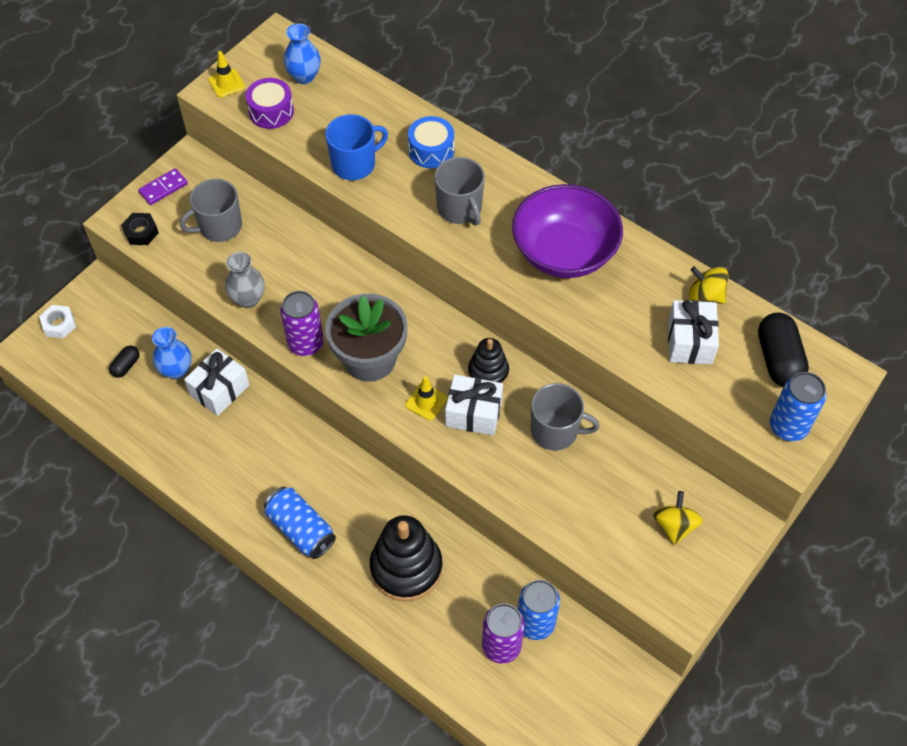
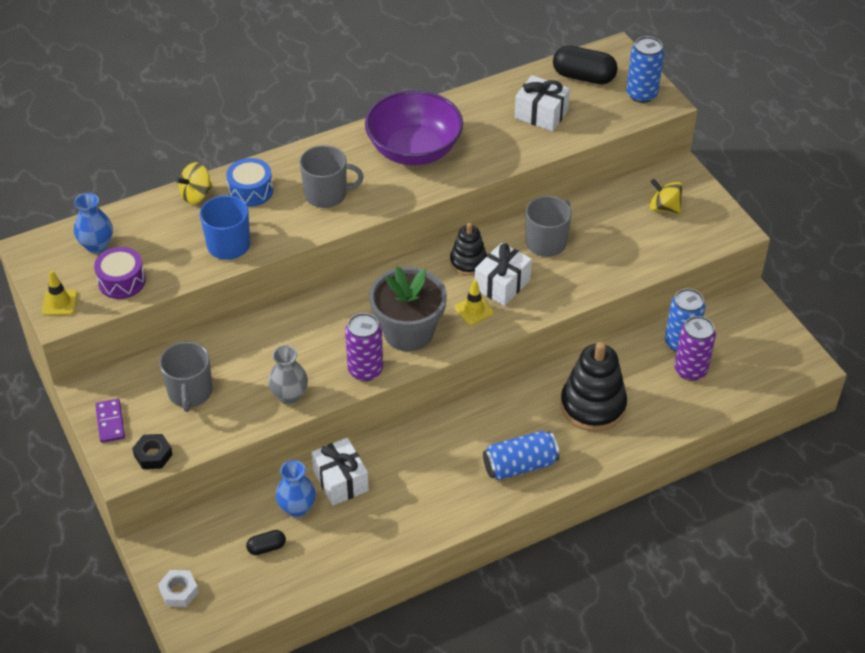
camera: 65 degrees left, 10 degrees down
black capsule [109,345,140,378] -> black capsule turned 75 degrees counterclockwise [246,530,286,555]
yellow spinning top [689,266,728,304] -> yellow spinning top moved to [175,162,212,204]

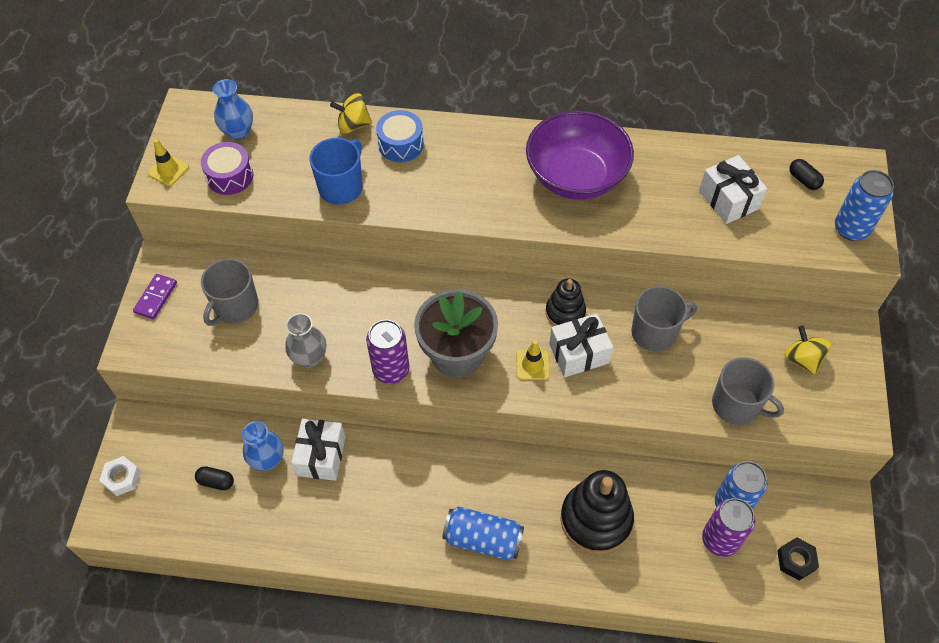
camera: 35 degrees right, 10 degrees up
black nut [132,434,173,469] -> black nut moved to [777,537,819,580]
grey mug [300,145,364,208] -> grey mug moved to [712,358,784,425]
black capsule [553,45,618,84] -> black capsule [789,159,824,190], size x0.52

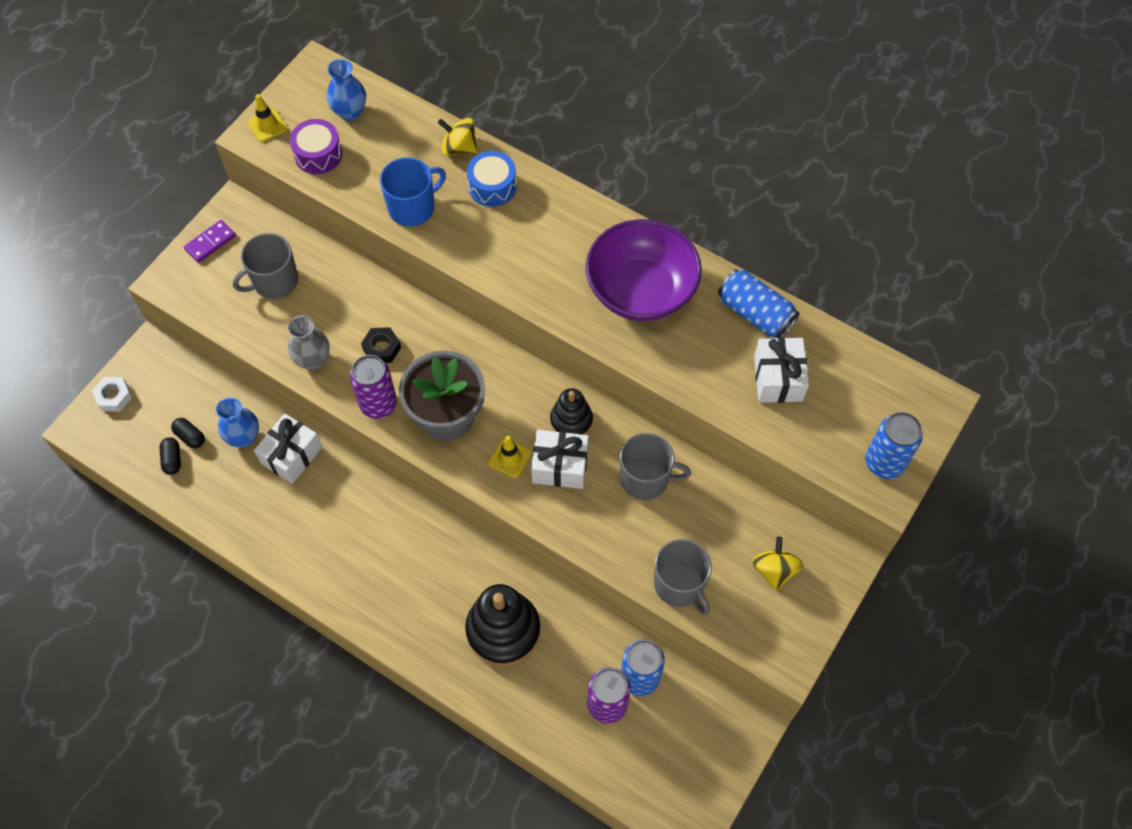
camera: 25 degrees right, 5 degrees up
blue can [443,506,524,560] -> blue can moved to [718,269,799,338]
black nut [777,537,819,580] -> black nut moved to [361,327,401,363]
black capsule [789,159,824,190] -> black capsule moved to [160,437,181,475]

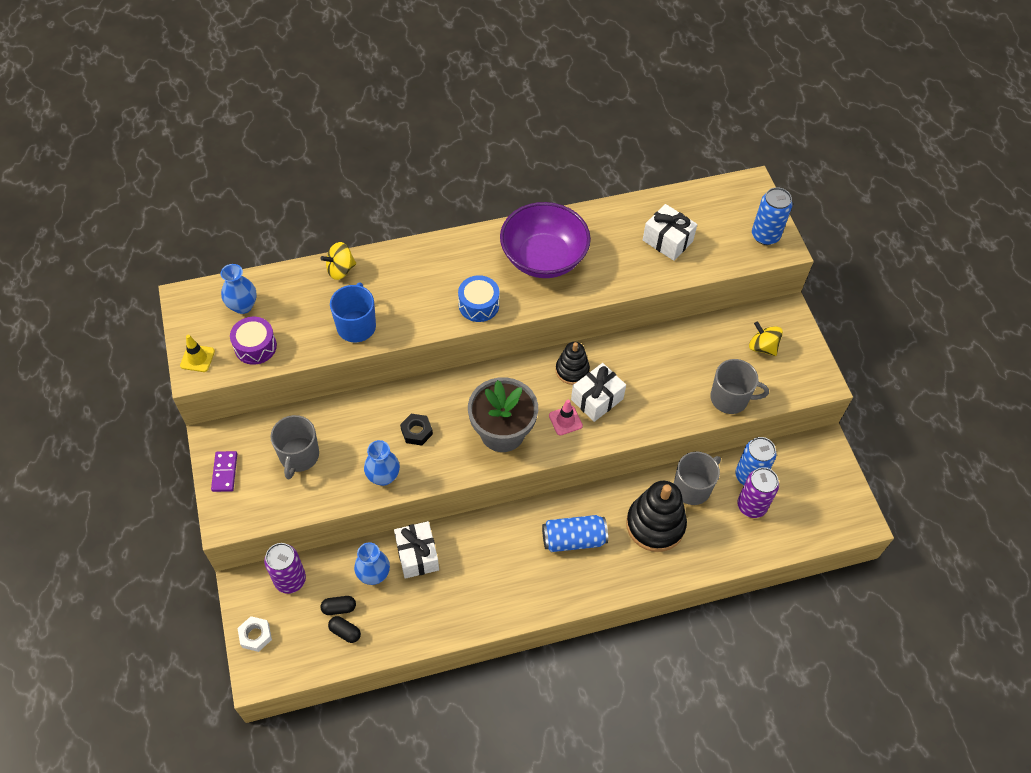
camera: 50 degrees left, 5 degrees down
grey vase [288,315,330,370] -> blue vase [364,440,400,486]
purple can [350,355,397,419] -> purple can moved to [264,543,306,594]
blue drum [467,151,517,207] -> blue drum moved to [458,275,499,322]
yellow traffic cone [488,435,532,478] -> pink traffic cone [549,400,583,436]
grey mug [620,433,691,500] -> grey mug moved to [674,451,721,505]
blue can [718,269,799,338] -> blue can moved to [542,515,608,552]

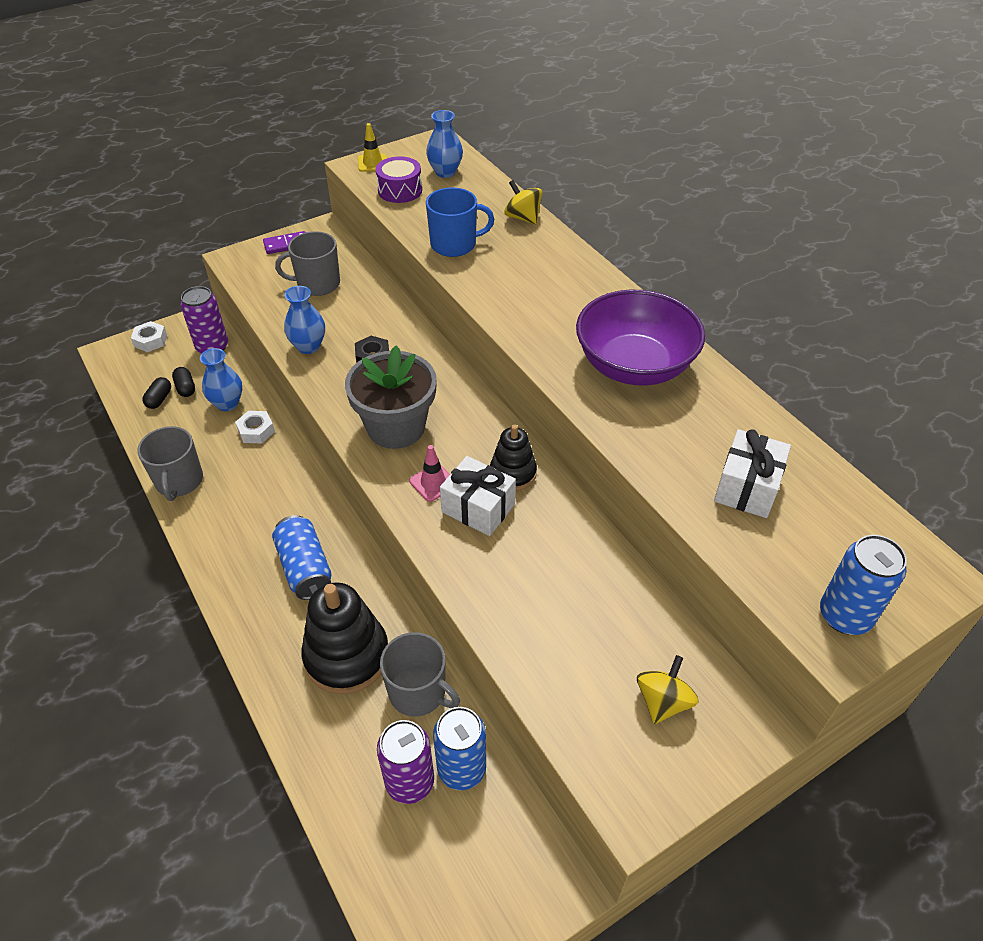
camera: 75 degrees right, 10 degrees down
white gift [394,521,439,579] -> white nut [235,411,275,444]
blue drum [458,275,499,322] -> none
grey mug [710,359,769,414] -> grey mug moved to [137,426,203,501]

